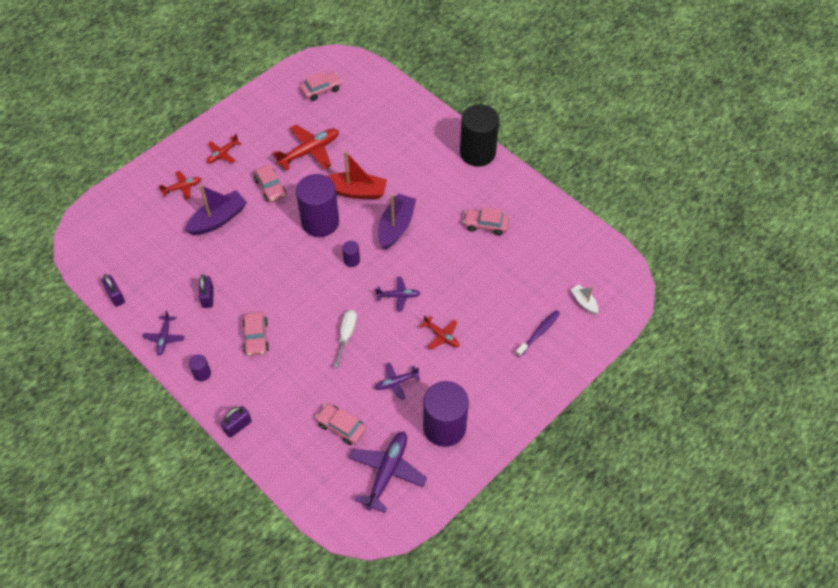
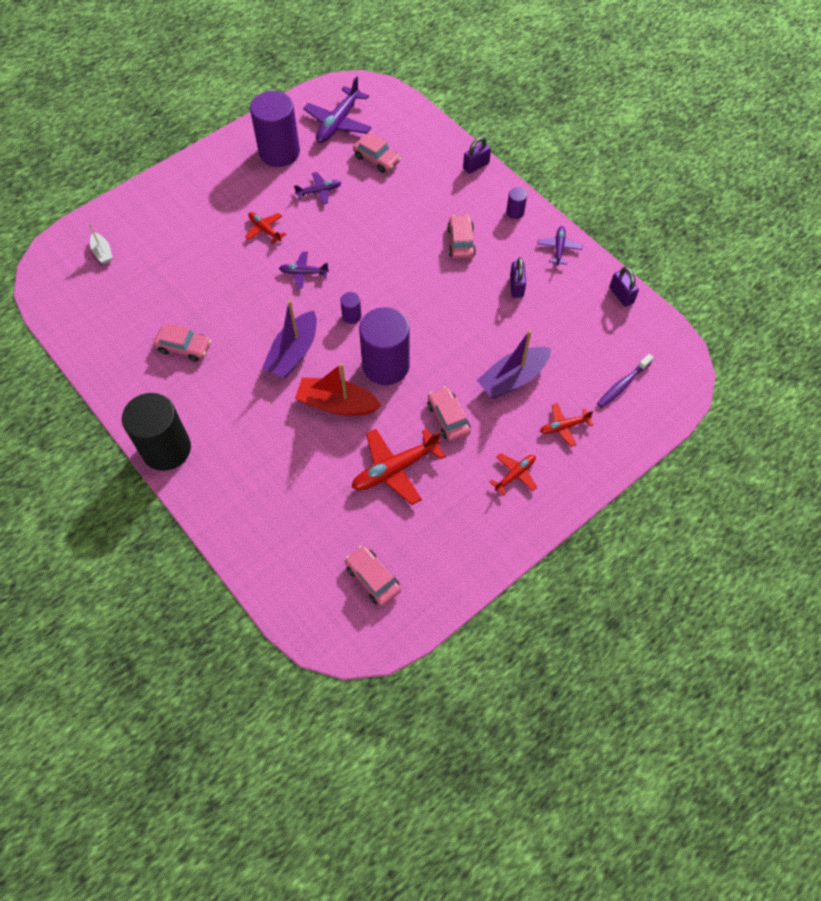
camera: 175 degrees left, 5 degrees up
pink car [300,72,342,101] -> pink car turned 75 degrees clockwise [345,546,401,606]
white screwdriver [334,310,357,368] -> none
purple toothbrush [515,310,560,357] -> purple toothbrush moved to [597,354,654,408]

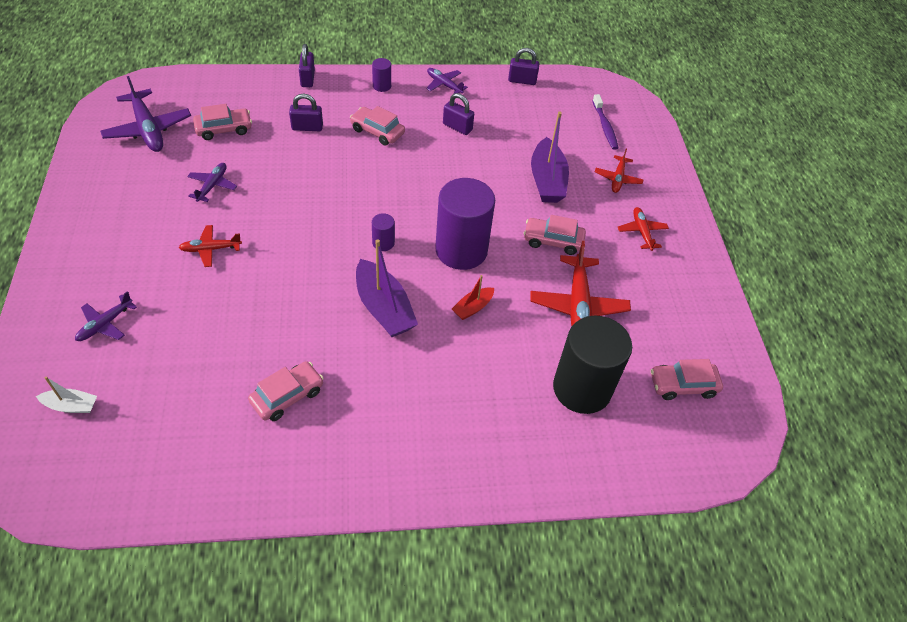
camera: 60 degrees left, 10 degrees down
black cylinder [122,393,191,471] -> black cylinder moved to [553,316,632,414]
purple cylinder [250,91,300,167] -> none
purple plane [279,252,329,289] -> purple plane moved to [75,291,137,341]
red boat [295,363,382,416] -> red boat [452,275,494,320], size x0.52
none -> purple padlock [289,94,323,131]

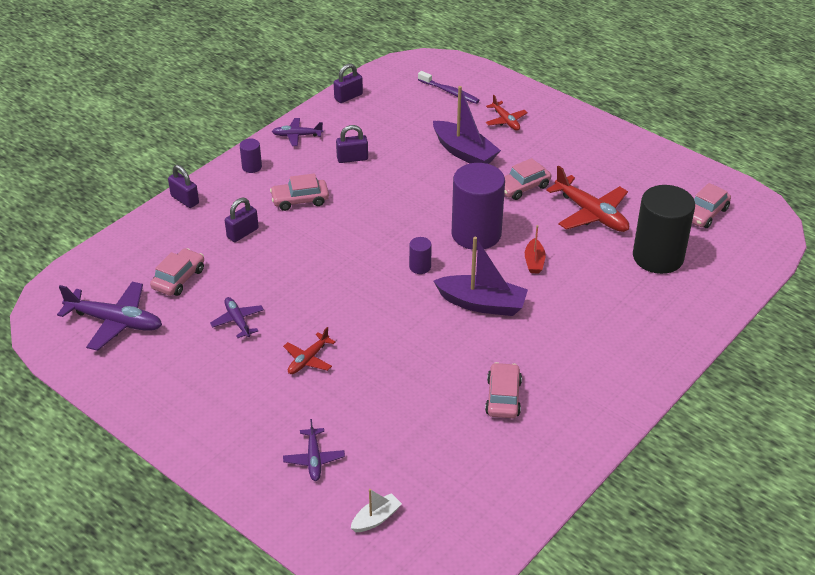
camera: 40 degrees left, 10 degrees down
red plane [618,207,669,251] -> none

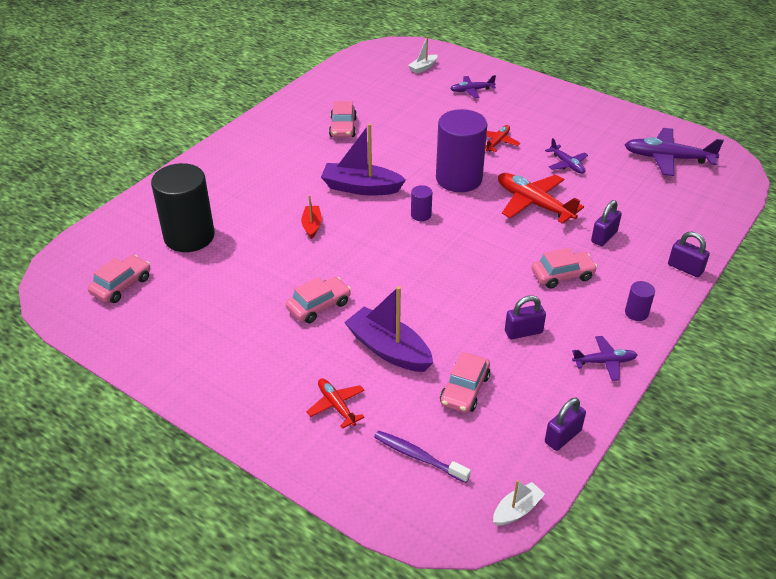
camera: 175 degrees right, 0 degrees up
pink car [150,248,204,296] -> pink car moved to [440,352,490,413]
purple plane [283,419,345,481] -> purple plane turned 90 degrees counterclockwise [450,75,496,98]
purple cylinder [452,163,505,250] -> purple cylinder moved to [436,109,487,192]
red plane [546,165,629,232] -> red plane moved to [498,173,584,224]
none -> white boat [493,480,545,525]

